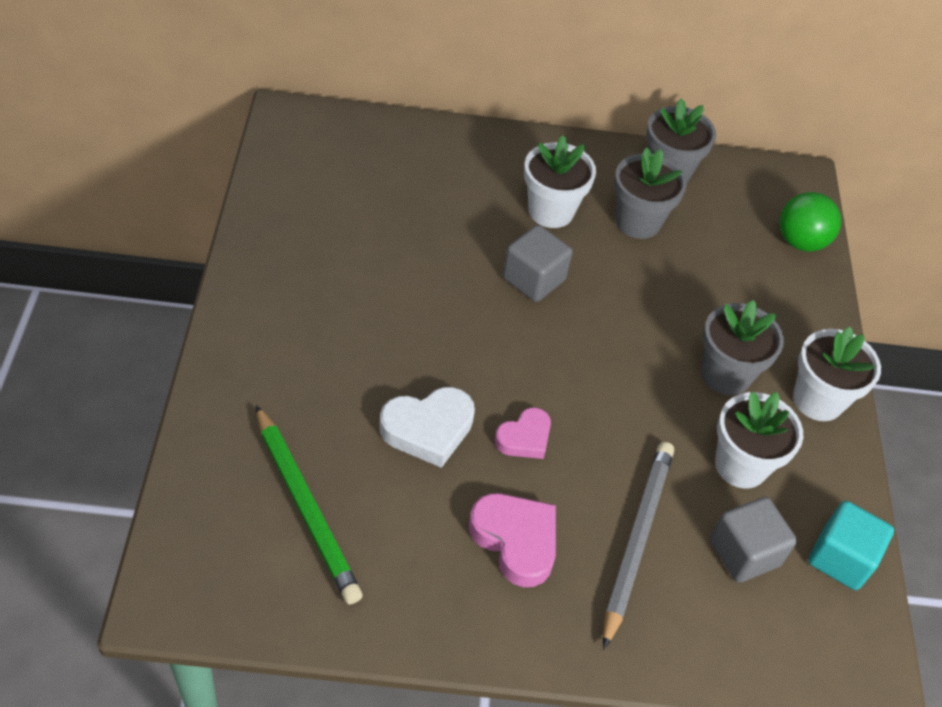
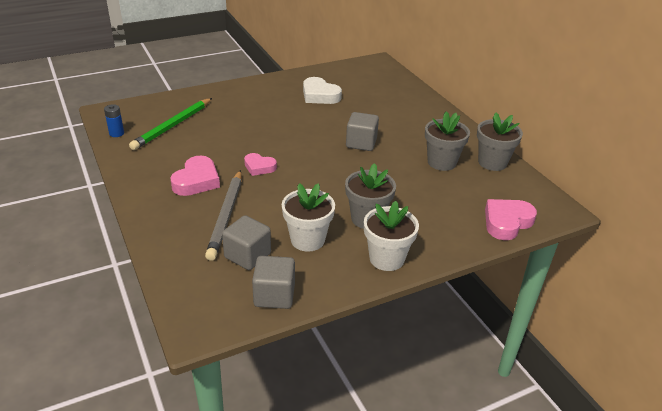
camera: 65 degrees right, 15 degrees down
white heart [379,387,475,468] -> white heart moved to [303,77,342,104]
white flower pot [524,135,596,228] -> none
grey pencil [603,442,674,649] -> grey pencil turned 105 degrees clockwise [205,170,241,261]
green ball [779,192,841,252] -> pink heart [485,199,537,240]
turquoise cube [808,501,894,590] -> grey cube [252,256,295,309]
none -> blue battery [104,104,124,137]

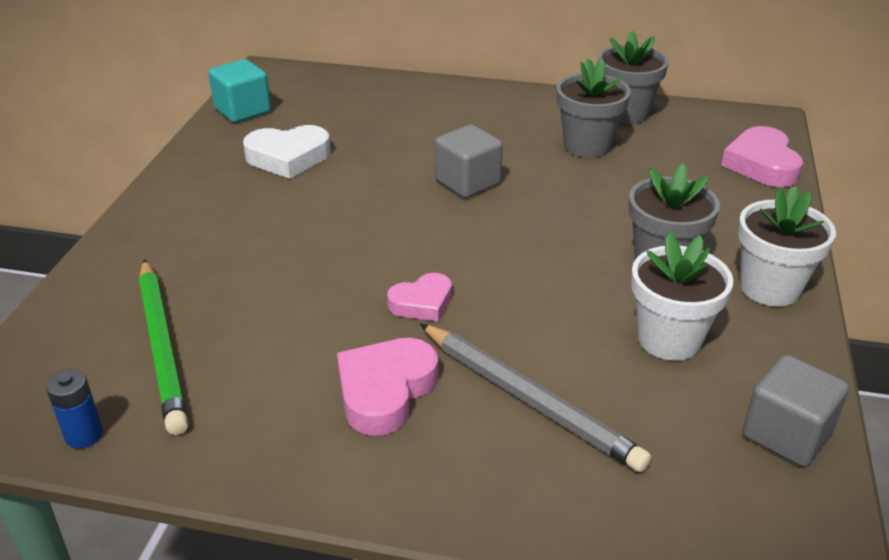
camera: 50 degrees left, 0 degrees up
pink heart [170,156,220,196] -> pink heart turned 120 degrees counterclockwise [337,338,438,436]
grey cube [222,215,271,270] -> none
none -> turquoise cube [209,59,271,123]

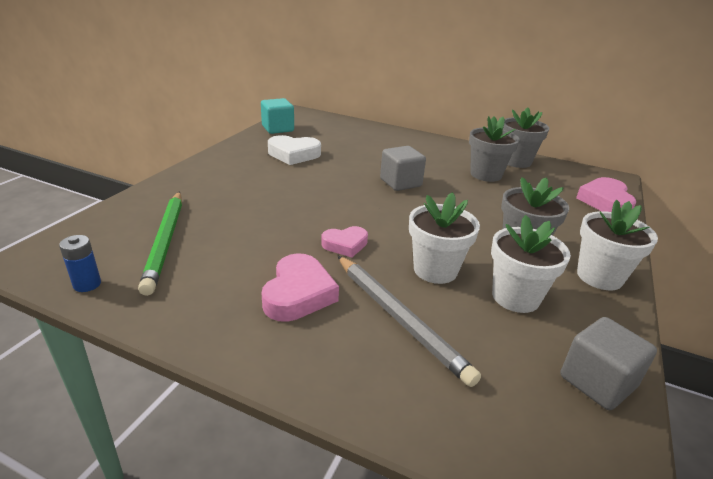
camera: 10 degrees right, 5 degrees down
pink heart [337,338,438,436] -> pink heart turned 150 degrees clockwise [261,253,339,322]
none -> white flower pot [409,192,480,284]

